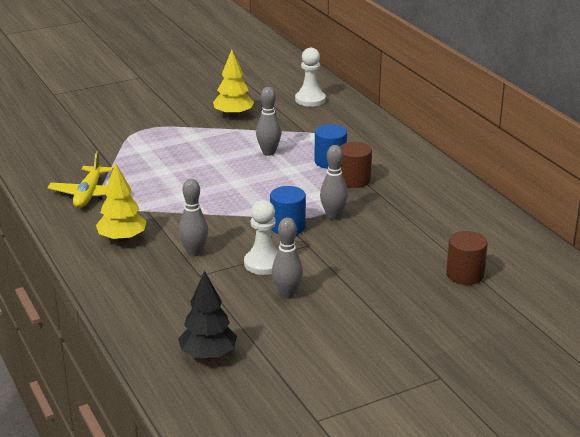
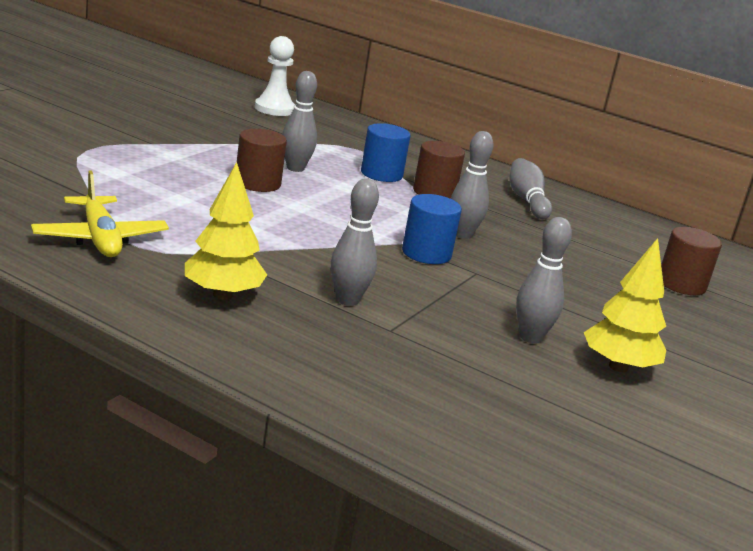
camera: 35 degrees left, 5 degrees down
black tree [178,270,237,359] -> none
yellow tree [213,50,254,118] -> yellow tree moved to [584,238,666,372]
white pawn [244,200,278,275] -> none
none -> brown cylinder [237,129,287,192]
none -> grey bowling pin [509,158,552,219]

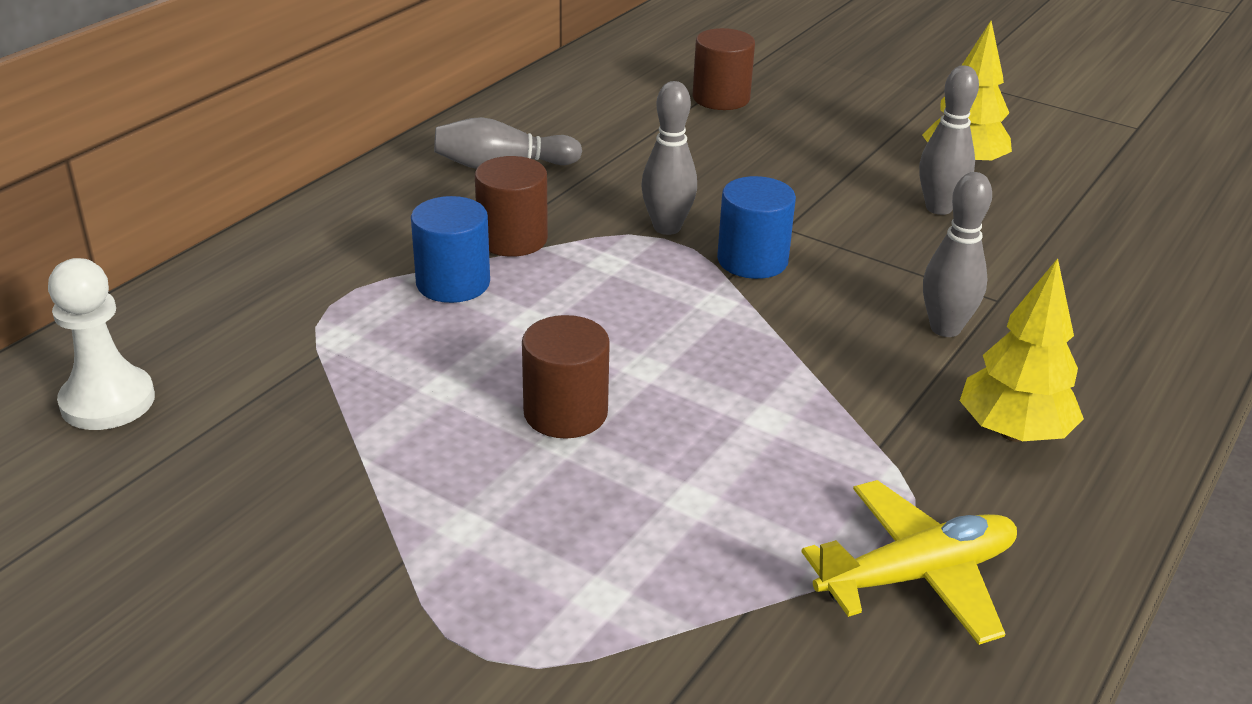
camera: 85 degrees left, 10 degrees up
grey bowling pin [282,71,317,172] -> none

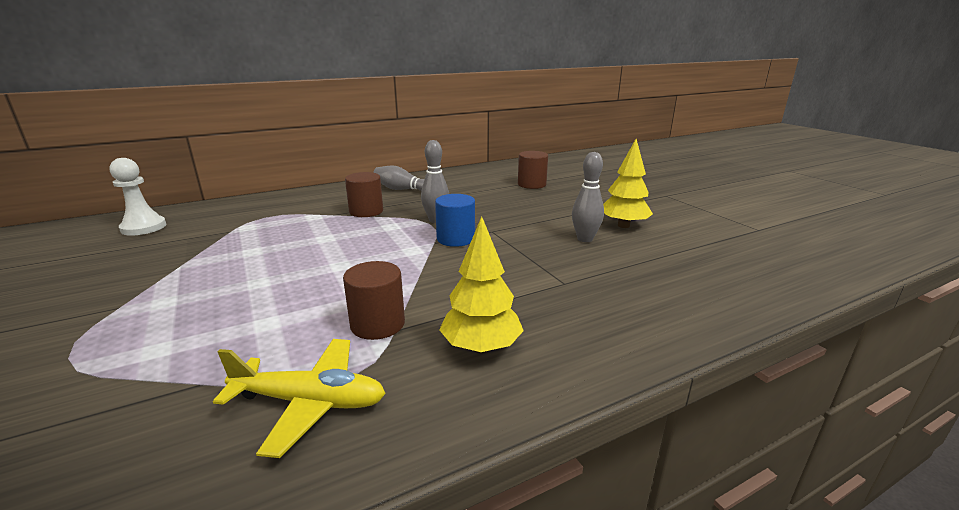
camera: 30 degrees right, 10 degrees down
blue cylinder [411,196,490,303] -> none
brown cylinder [522,315,610,439] -> brown cylinder moved to [343,261,405,340]
grey bowling pin [923,172,992,337] -> none

